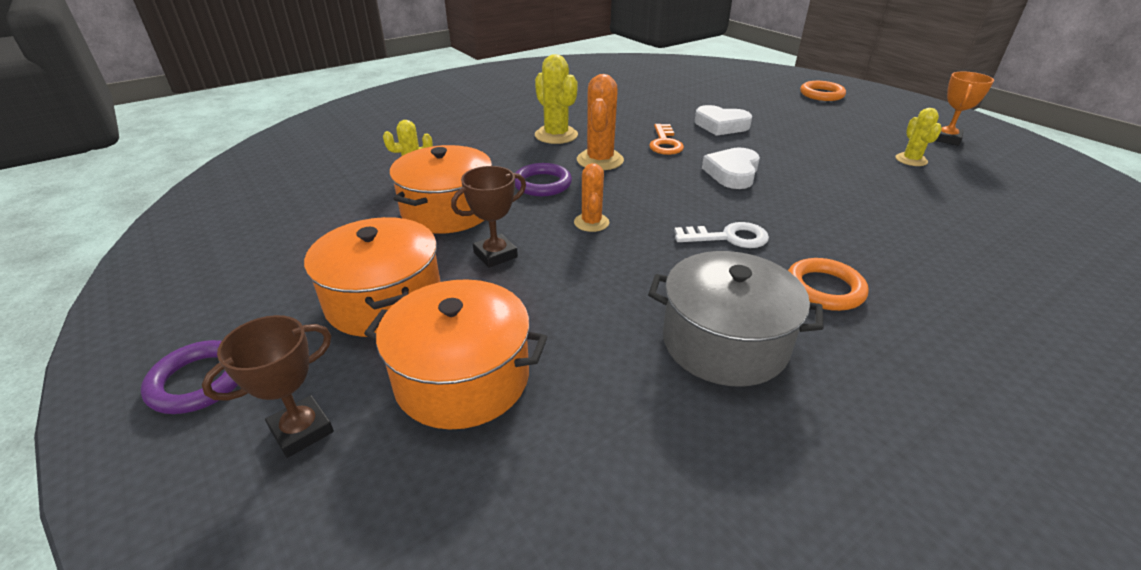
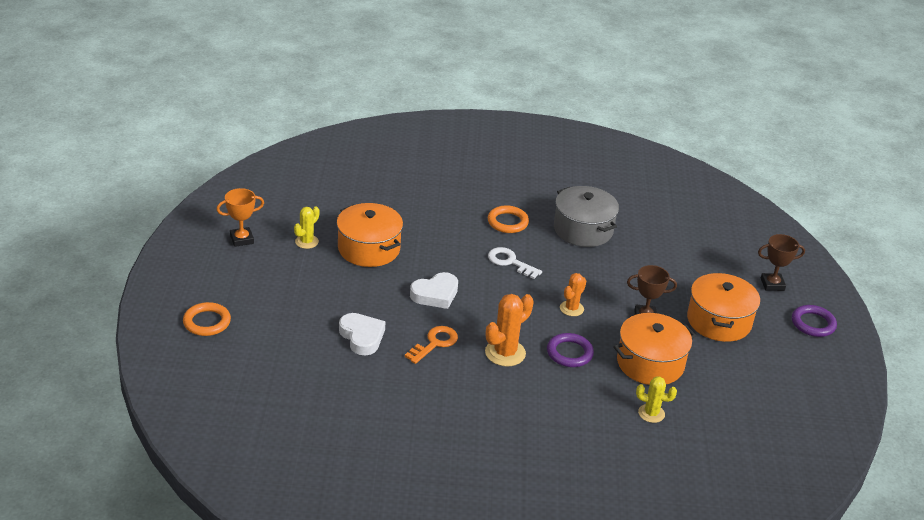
camera: 145 degrees left, 0 degrees up
orange pot [364,279,547,430] -> orange pot moved to [336,203,403,267]
yellow cactus [535,54,578,144] -> none

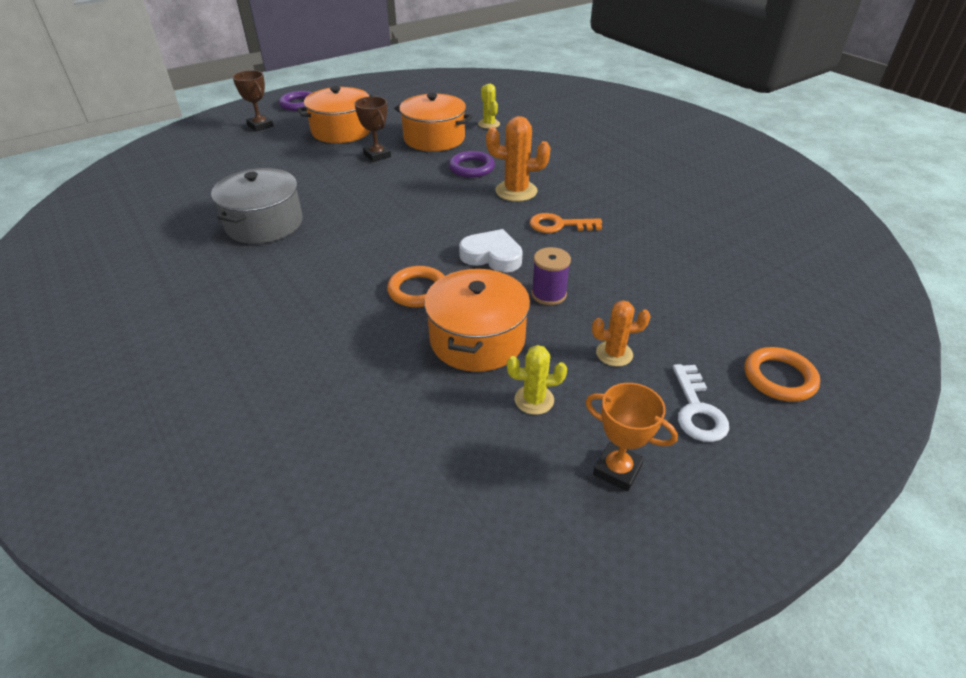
camera: 125 degrees left, 5 degrees up
white heart [339,313,386,355] -> none
orange ring [488,205,529,233] -> orange ring moved to [387,266,444,307]
white key [488,247,542,279] -> white key moved to [673,364,729,442]
orange cactus [560,273,586,316] -> orange cactus moved to [592,300,651,367]
none -> purple spool [531,247,571,305]

